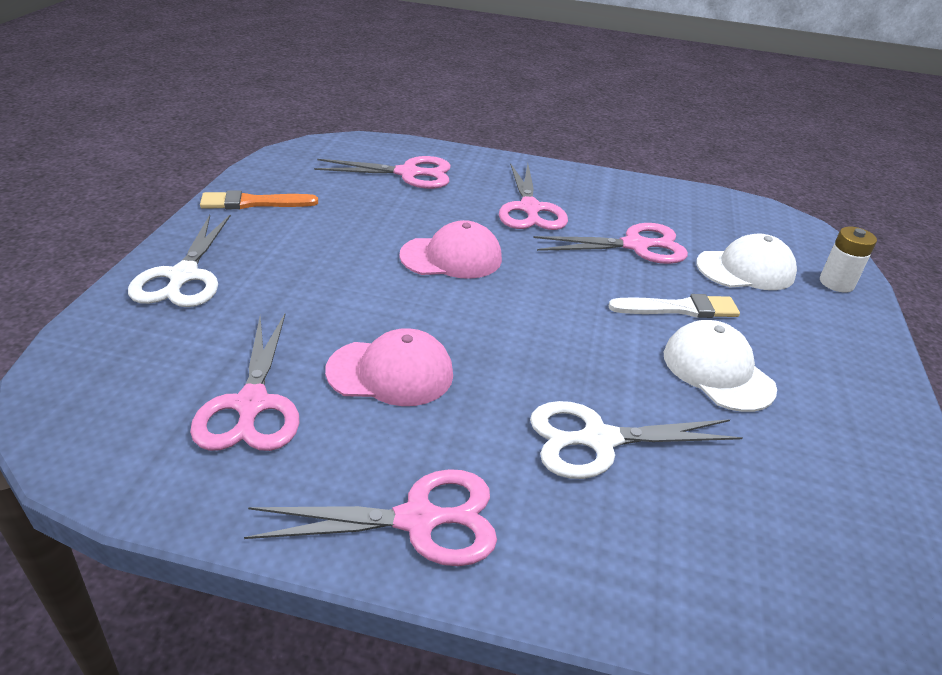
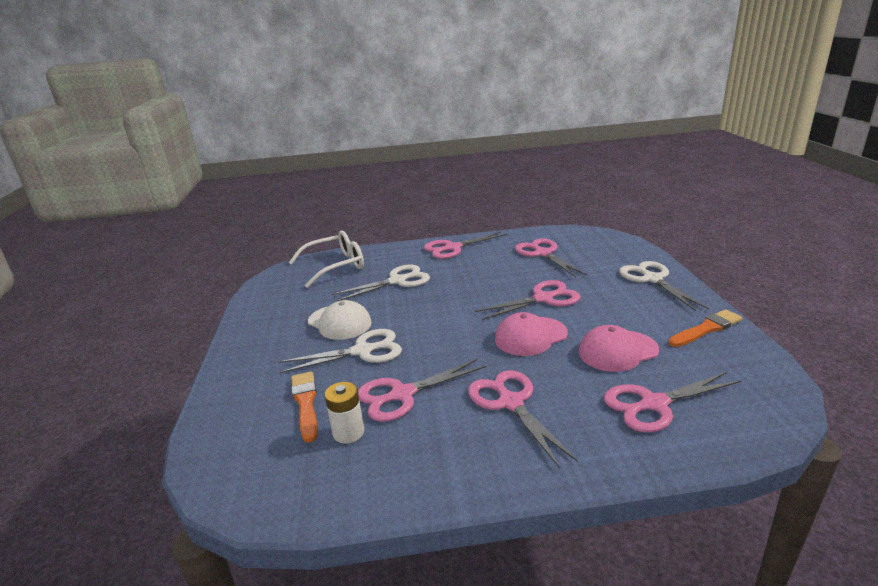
camera: 165 degrees right, 10 degrees down
pink cap [325,328,453,406] -> pink cap moved to [578,325,659,372]
white brush [609,294,740,318] -> white scissors [278,329,402,373]
white cap [696,233,797,290] -> orange brush [291,372,318,443]
white battery [820,227,877,292] -> white battery moved to [325,382,364,444]
none -> white glasses [289,230,364,288]
none -> pink scissors [475,280,581,320]

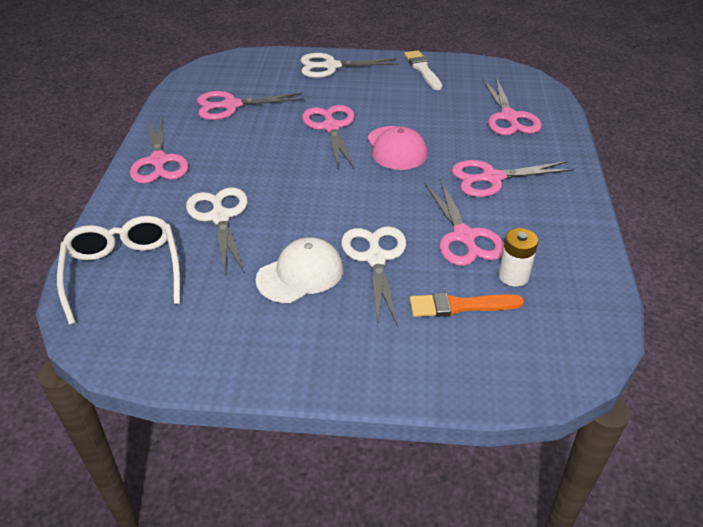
camera: 80 degrees left, 15 degrees up
pink cap [578,325,659,372] -> none
orange brush [668,309,743,347] -> white brush [404,50,442,90]

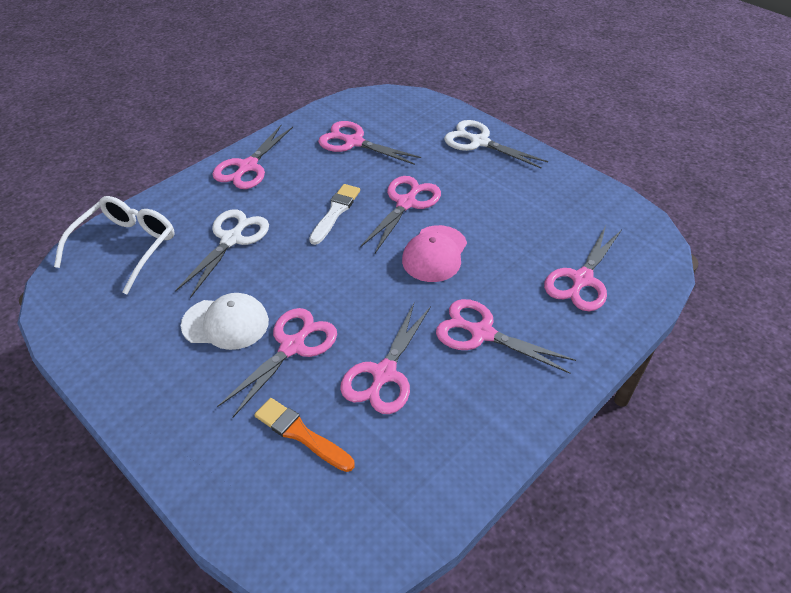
camera: 40 degrees right, 5 degrees up
white scissors [341,226,406,327] -> pink scissors [217,308,337,418]
white brush [404,50,442,90] -> white brush moved to [309,184,360,245]
white battery [498,228,538,286] -> none

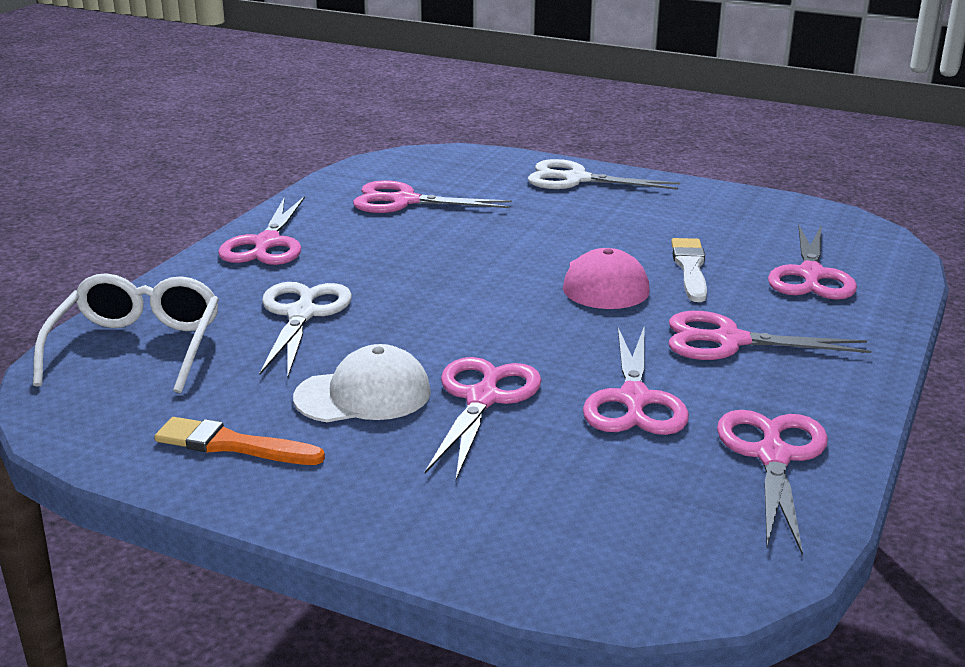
camera: 20 degrees left, 20 degrees down
orange brush [254,398,355,472] -> orange brush moved to [154,417,325,465]
white brush [309,184,360,245] -> white brush moved to [671,238,707,302]
pink scissors [360,176,441,253] -> pink scissors moved to [717,410,828,555]

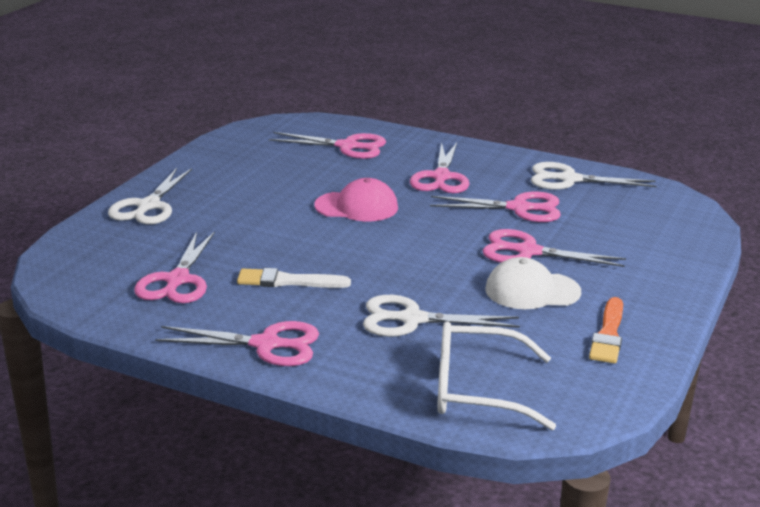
camera: 90 degrees left, 0 degrees up
white cap [293,344,431,422] -> white cap turned 75 degrees counterclockwise [485,257,581,309]
white brush [671,238,707,302] -> white brush moved to [237,268,351,288]
pink scissors [717,410,828,555] -> white scissors [531,162,656,190]

